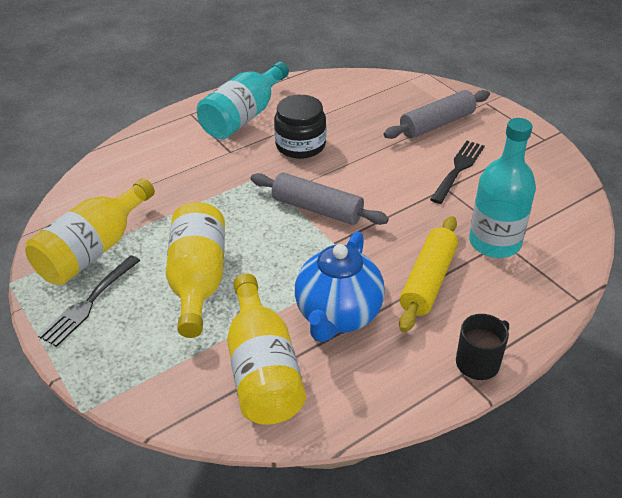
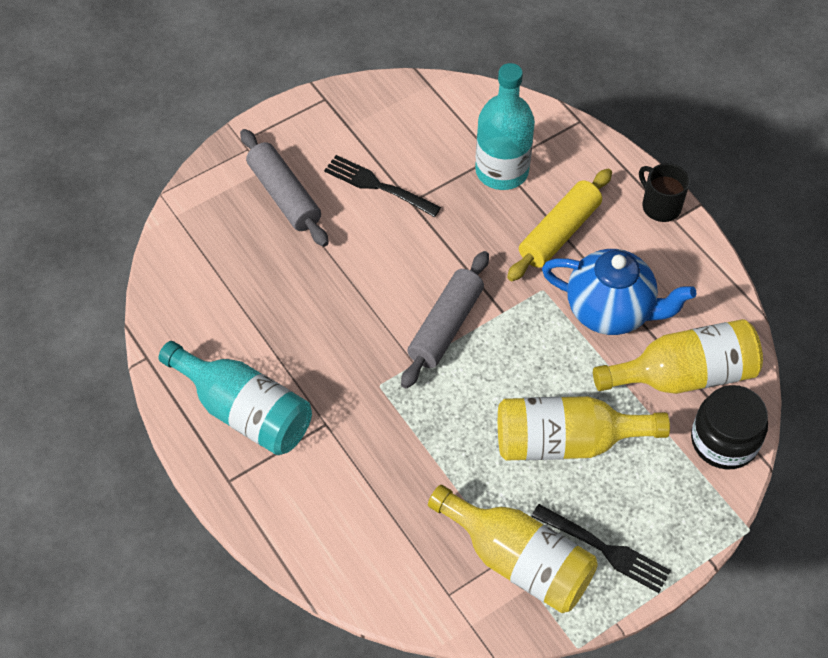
camera: 90 degrees left, 15 degrees up
black jar [274,95,326,159] -> black jar moved to [691,385,768,470]
yellow rolling pin [399,216,458,332] -> yellow rolling pin turned 75 degrees counterclockwise [507,169,612,281]

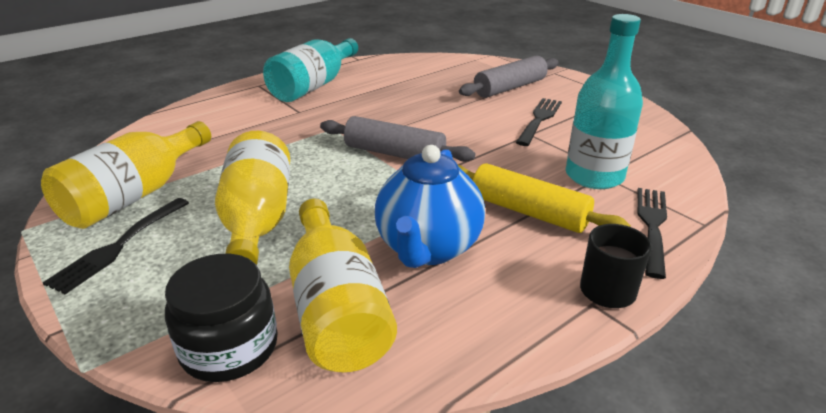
camera: 85 degrees right, 25 degrees down
none -> black fork [638,188,667,279]

